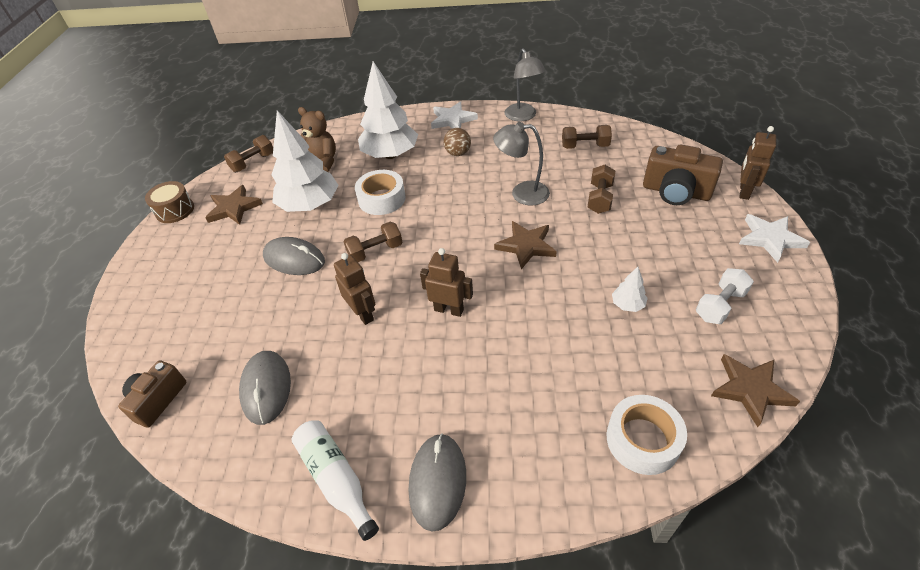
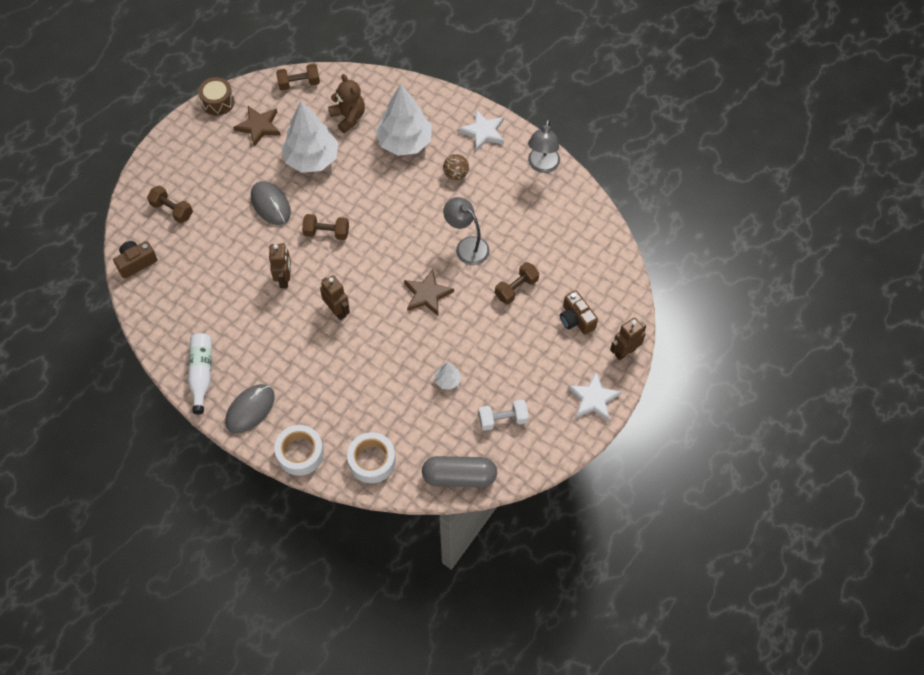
camera: 30 degrees right, 15 degrees up
grey mouse [239,351,291,425] -> none
white tape [355,170,406,215] -> white tape moved to [274,425,324,476]
brown dumbbell [562,125,612,149] -> brown dumbbell moved to [147,186,193,223]
brown camera [643,145,723,205] -> brown camera [560,290,598,335], size x0.67
brown star [711,354,800,427] -> grey capsule [422,456,497,487]

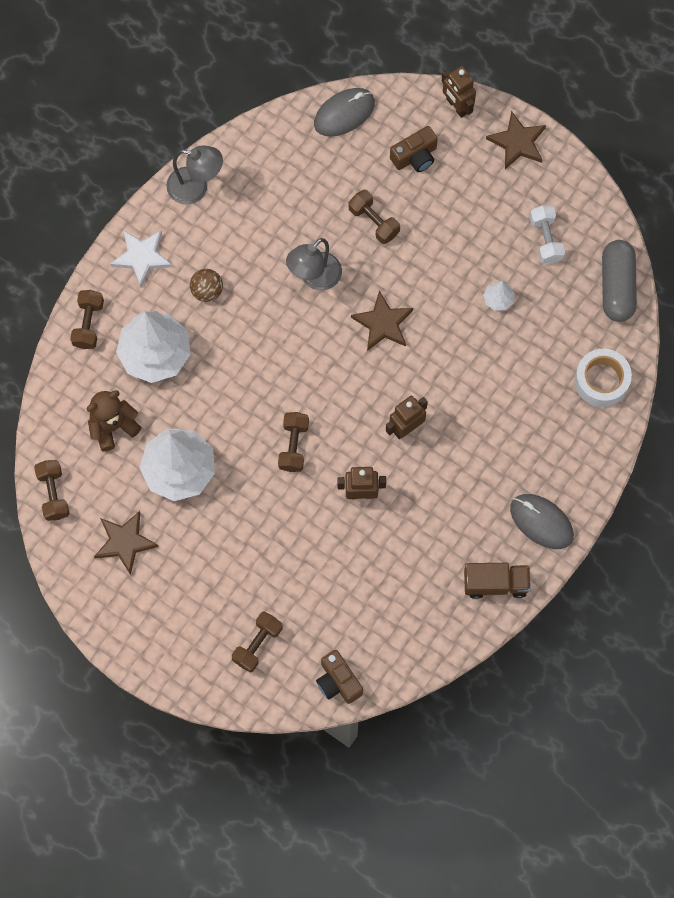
camera: 90 degrees left, 10 degrees up
white bottle [188,333,212,414] -> brown truck [464,563,531,599]
brown drum [198,77,234,116] -> none
grey mouse [251,181,291,225] -> grey mouse moved to [314,88,375,137]
white tape [274,425,324,476] -> none
white star [568,371,622,422] -> brown star [486,111,546,169]
none -> brown dumbbell [70,290,104,349]

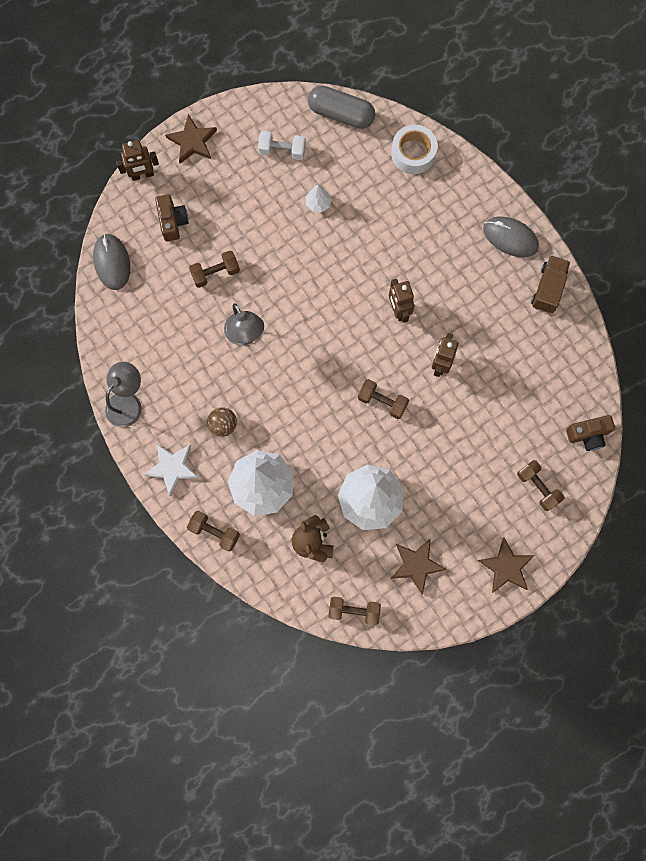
camera: 70 degrees left, 5 degrees up
brown star [351,291,413,351] -> brown star moved to [478,538,535,593]
grey mouse [510,494,574,549] -> grey mouse turned 60 degrees clockwise [483,216,539,257]

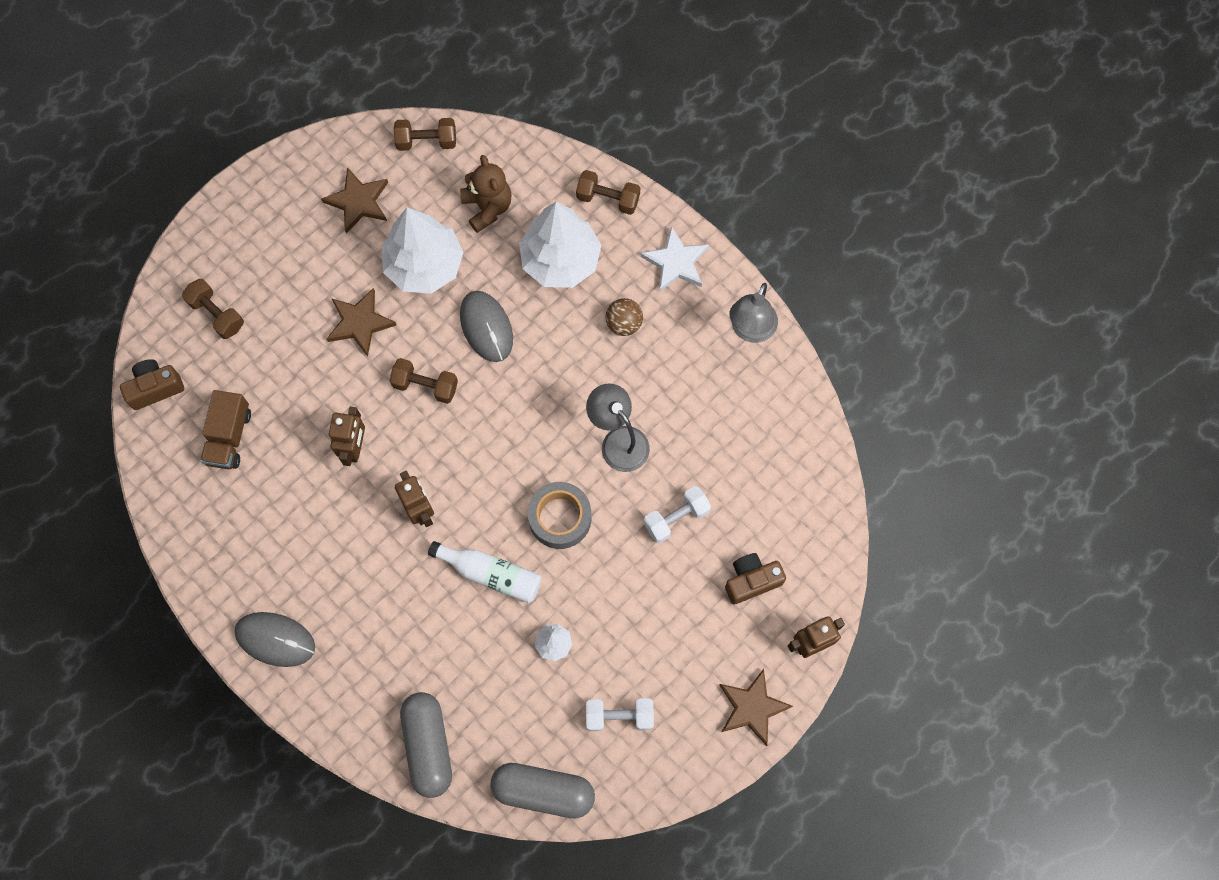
camera: 170 degrees right, 5 degrees down
grey mouse [93,234,130,290] -> grey mouse moved to [460,291,513,362]
brown camera [155,194,188,241] -> brown camera turned 90 degrees clockwise [725,553,786,604]
brown dumbbell [189,251,240,288] -> white dumbbell [644,486,711,543]
white tape [391,125,438,174] -> grey capsule [400,692,452,798]
brown star [478,538,535,593] -> brown star moved to [327,288,396,357]
brown truck [531,255,570,313] -> brown truck moved to [200,390,251,469]
none -> white bottle [428,541,542,603]
none -> grey tape [528,482,591,549]

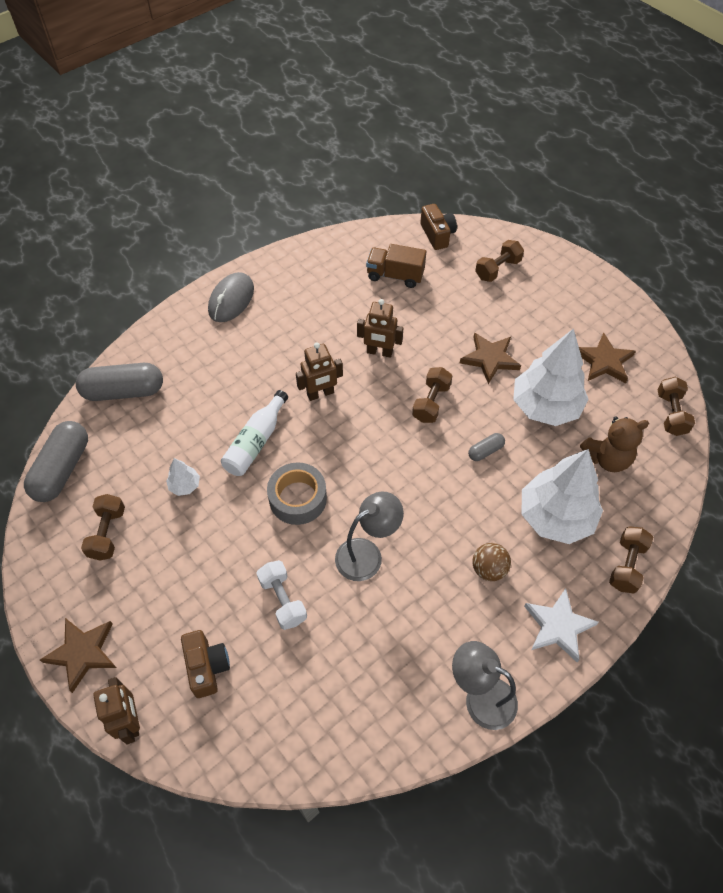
camera: 95 degrees right, 15 degrees down
grey mouse [460,291,513,362] -> grey capsule [468,433,505,461]
white dumbbell [586,698,654,731] -> brown dumbbell [81,494,125,560]

